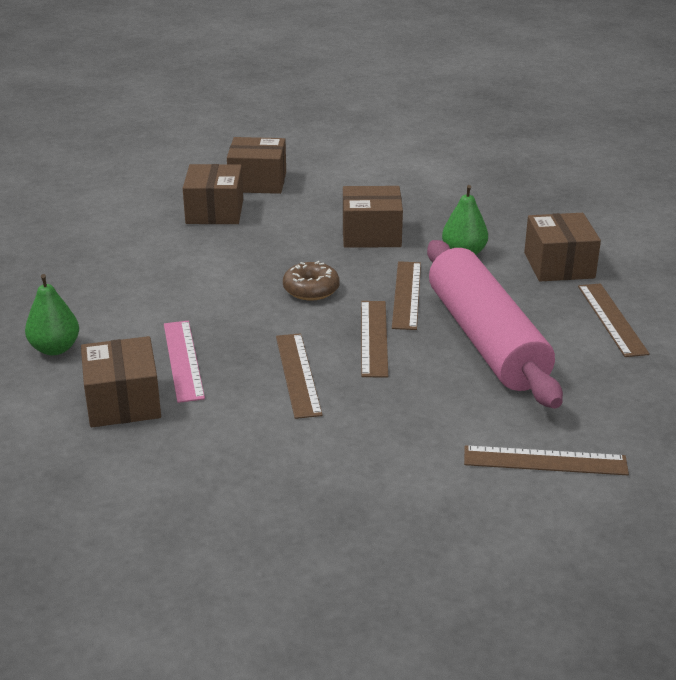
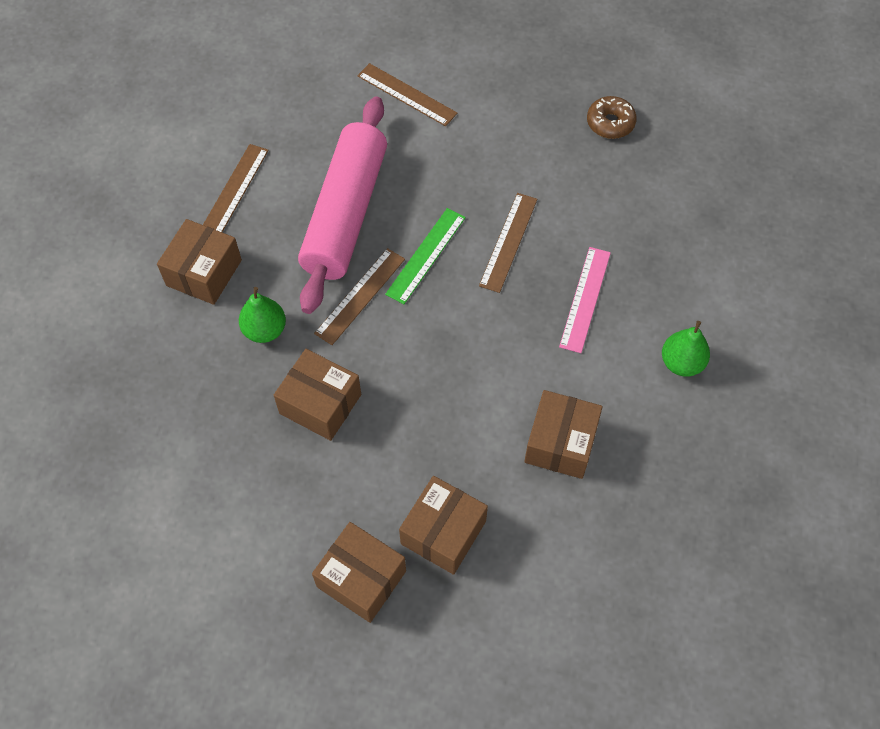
camera: 150 degrees left, 30 degrees up
brown box [81,336,161,427] -> brown box moved to [524,390,603,479]
brown donut [283,261,340,300] -> brown donut moved to [587,96,637,139]
brown ruler [361,301,388,377] -> green ruler [385,208,466,304]

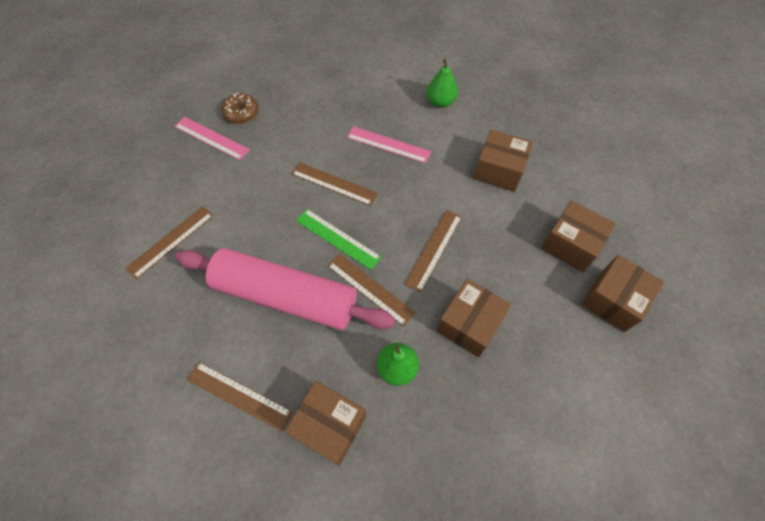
camera: 85 degrees left, 0 degrees up
none -> pink ruler [174,117,250,160]
none -> brown ruler [404,210,462,293]

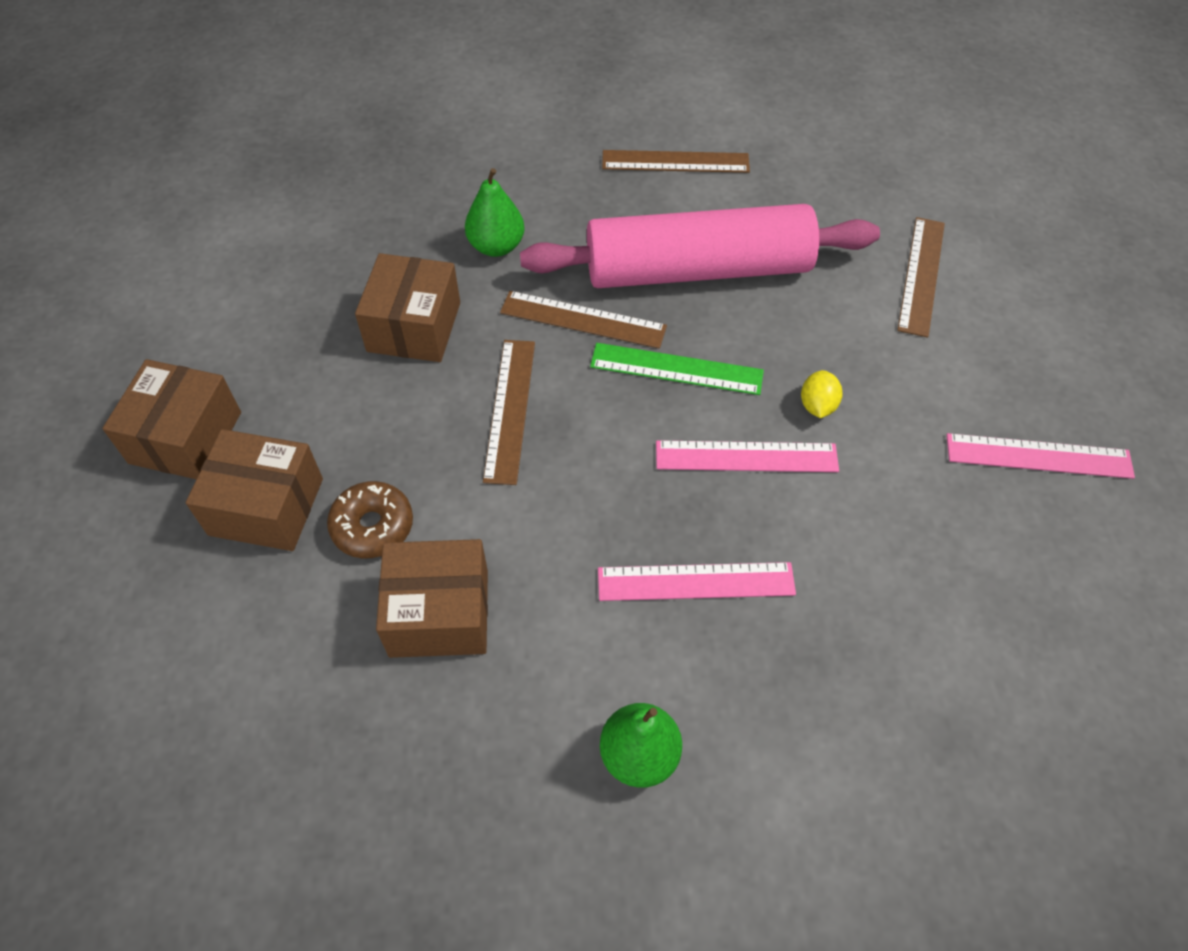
camera: 155 degrees right, 5 degrees down
brown donut [221,93,259,124] -> brown donut moved to [327,481,413,558]
brown box [284,381,366,466] -> none
brown ruler [291,162,378,206] -> pink ruler [656,440,839,472]
none -> yellow lemon [801,370,843,418]

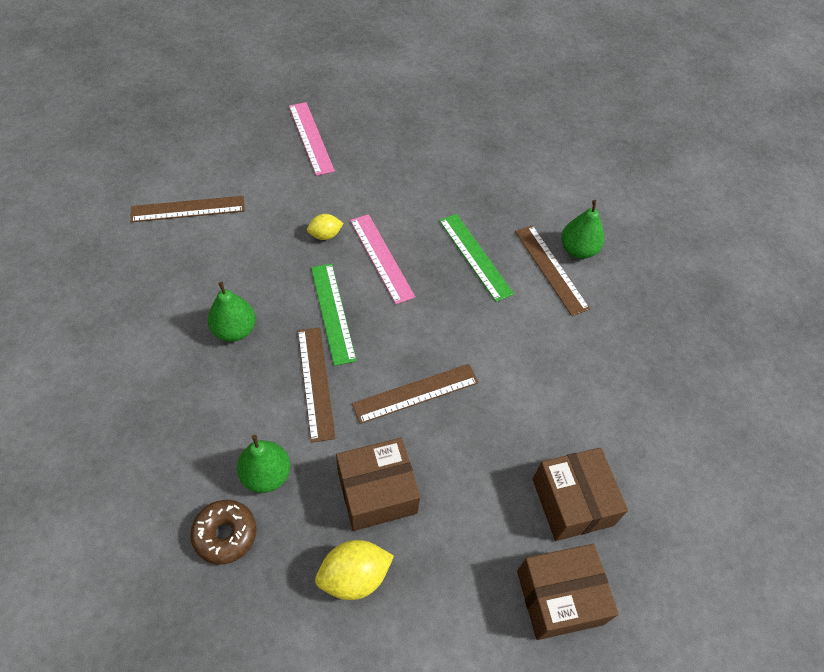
camera: 120 degrees left, 0 degrees up
brown donut [327,481,413,558] -> brown donut moved to [190,500,256,564]
brown box [376,539,488,658] -> none
pink rolling pin [520,204,880,288] -> green pear [208,282,256,342]
pink ruler [598,562,796,601] -> green ruler [439,214,514,302]
brown ruler [602,150,750,173] -> brown ruler moved to [515,225,590,316]
none -> yellow lemon [315,540,394,600]

